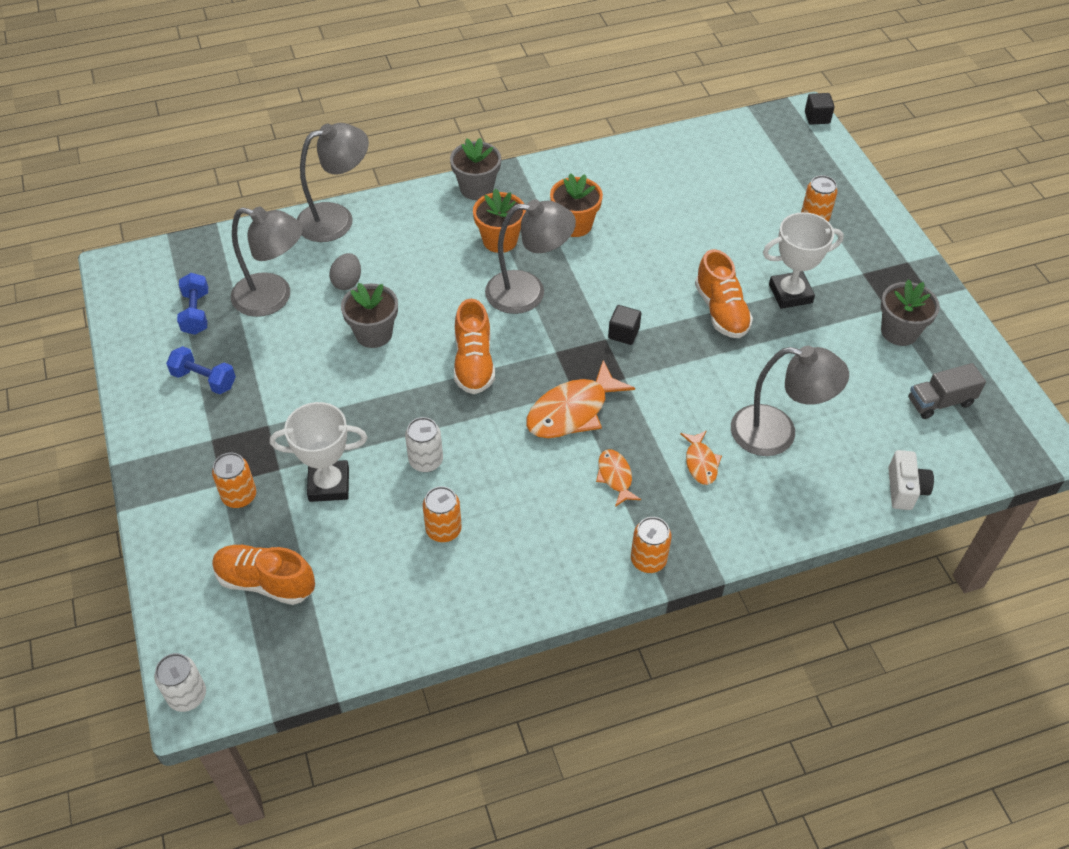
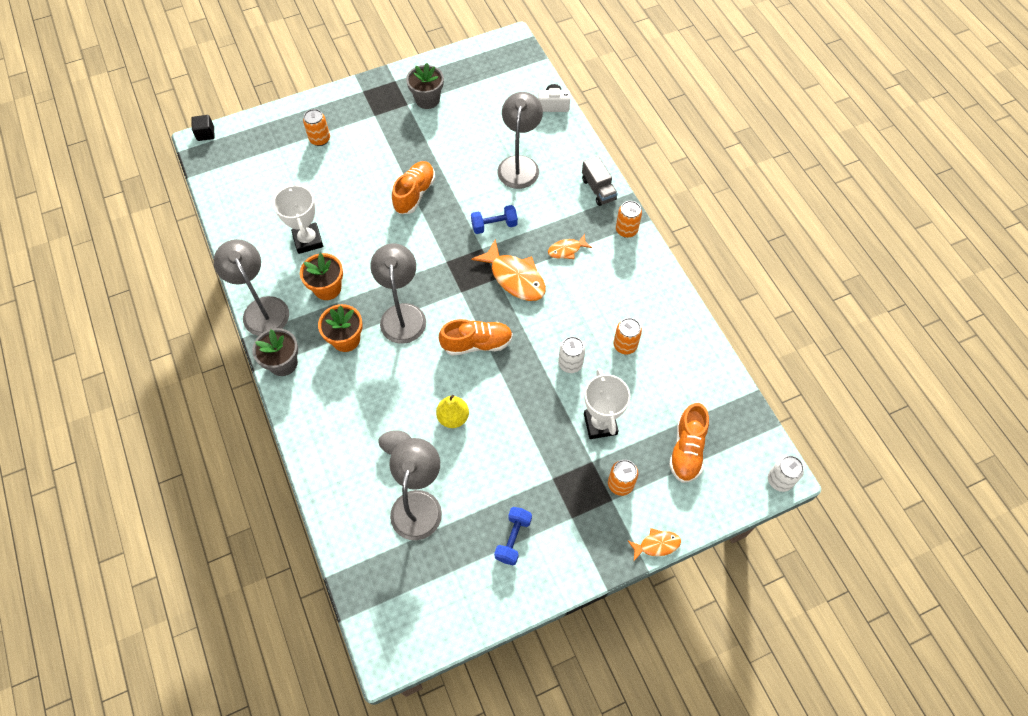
camera: 95 degrees left, 10 degrees up
blue dumbbell [177,273,208,335] -> blue dumbbell moved to [471,205,518,234]
grey lamp [297,123,369,242] -> grey lamp moved to [213,239,289,336]
grey flower pot [341,283,398,348] -> yellow pear [436,395,469,428]
black cube [608,305,641,345] -> none
orange fish [680,430,722,485] -> orange fish moved to [628,528,681,561]
orange shoe [695,249,753,338] -> orange shoe turned 45 degrees counterclockwise [392,161,435,214]
white trophy [763,212,844,309] -> white trophy moved to [273,184,323,254]
grey truck [908,363,986,419] -> grey truck moved to [582,156,618,206]

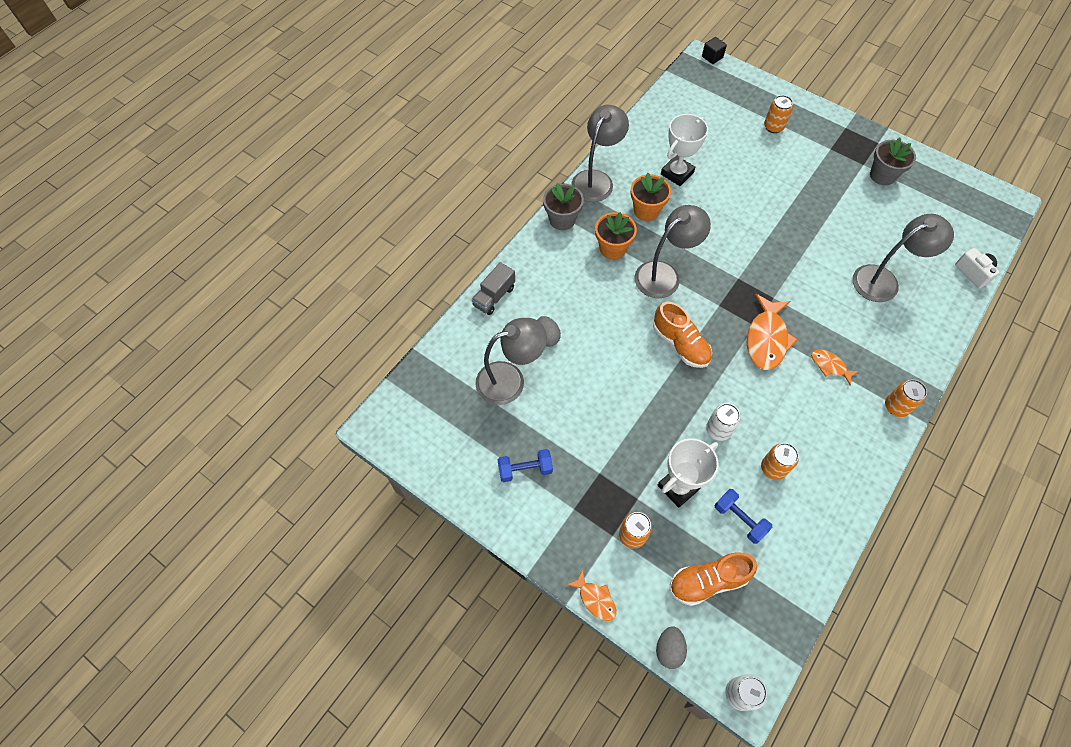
camera: 60 degrees right, 0 degrees up
orange shoe [392,161,435,214] -> none
yellow pear [436,395,469,428] -> none
blue dumbbell [471,205,518,234] -> blue dumbbell moved to [715,489,772,544]
grey truck [582,156,618,206] -> grey truck moved to [472,262,515,315]
none -> grey egg [656,626,687,669]

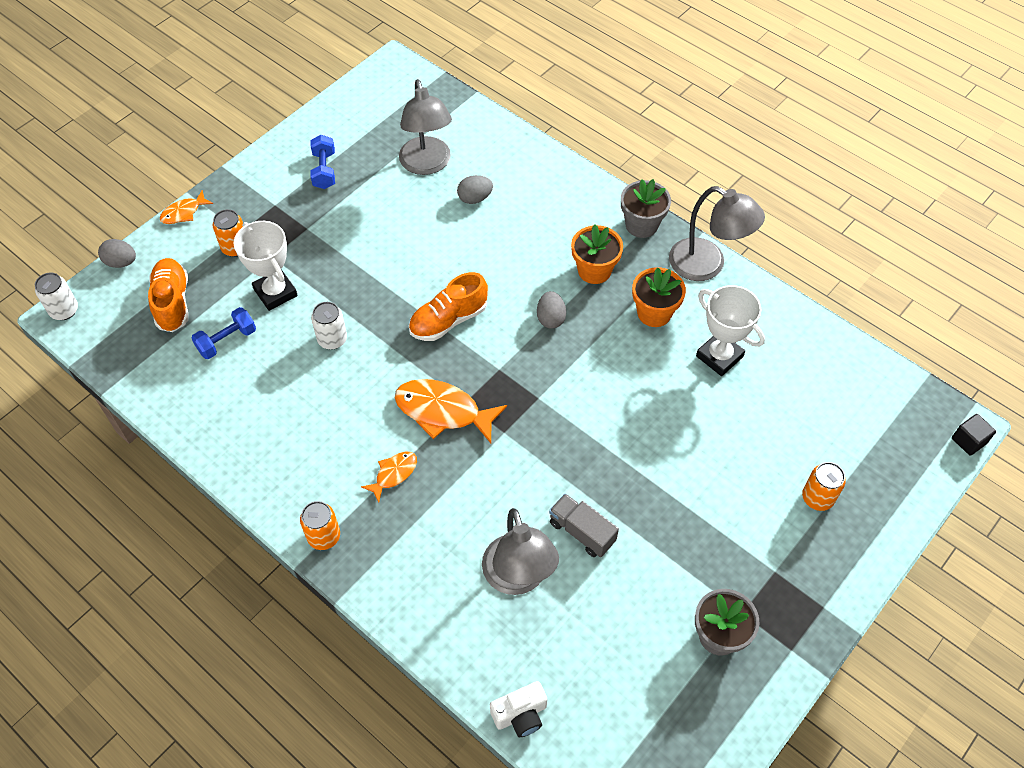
camera: 95 degrees right, 5 degrees down
grey truck [472,262,515,315] -> grey truck moved to [549,494,619,557]
grey lamp [634,205,711,298] -> grey egg [537,291,566,329]
orange can [761,443,799,480] -> none

